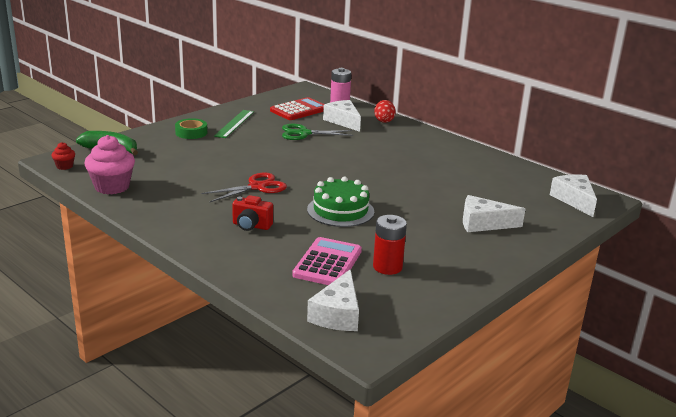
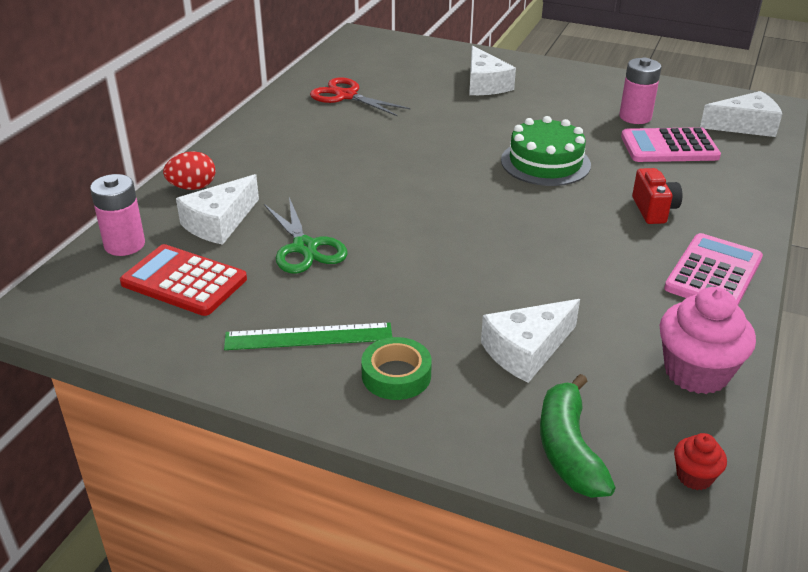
camera: 110 degrees left, 10 degrees up
red scissors [201,172,287,202] -> red scissors moved to [310,77,411,117]
red battery [373,215,407,275] -> pink battery [619,58,662,124]
white cheese [550,175,597,217] -> white cheese moved to [481,299,580,383]
none -> pink calculator [664,233,763,305]

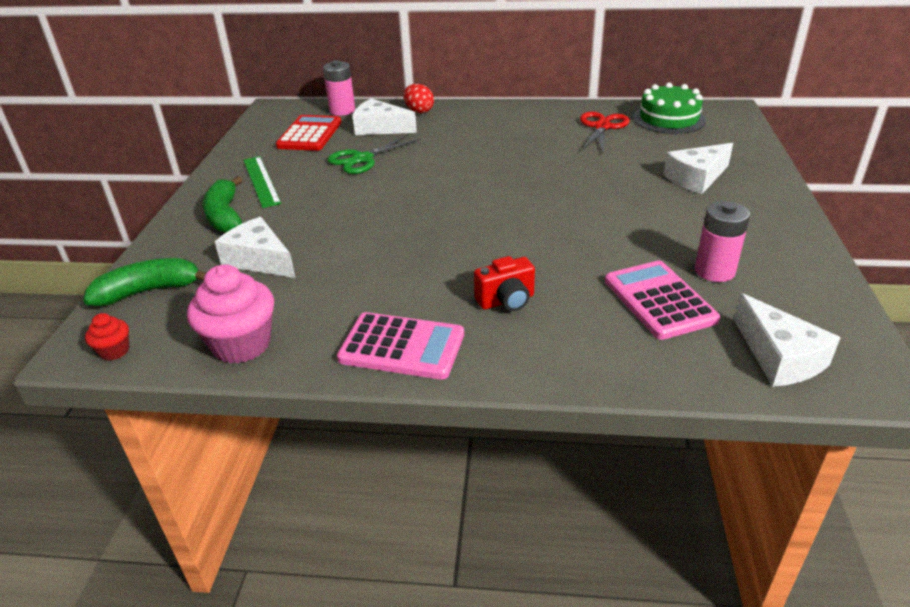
camera: 75 degrees right, 0 degrees up
green tape [361,337,432,400] -> green banana [202,176,242,233]
green cake [501,116,591,186] -> green cake moved to [633,82,706,134]

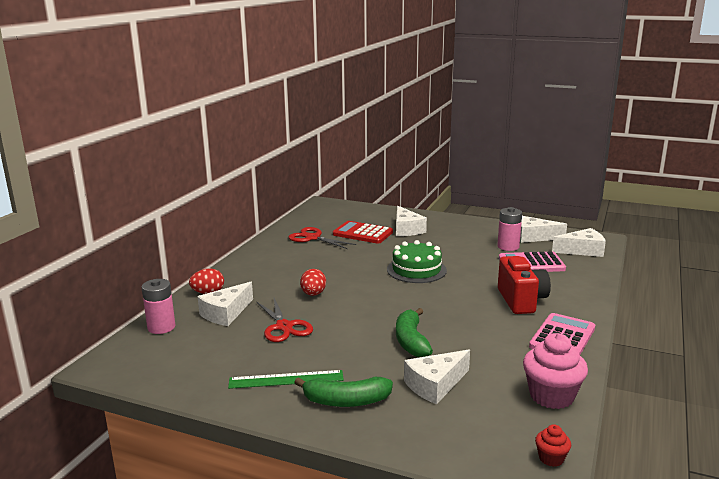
camera: 75 degrees left, 15 degrees down
green banana [83,258,207,306] -> green banana moved to [396,308,433,358]
red calculator [276,115,341,151] -> red calculator moved to [333,221,393,244]
green scissors [327,134,421,174] -> red scissors [256,298,313,342]
red camera [474,256,535,311] -> red camera [498,256,551,314], size x1.61
green cake [633,82,706,134] -> green cake moved to [387,240,447,283]
none -> red egg [300,269,326,296]
none -> white cheese [520,216,567,243]

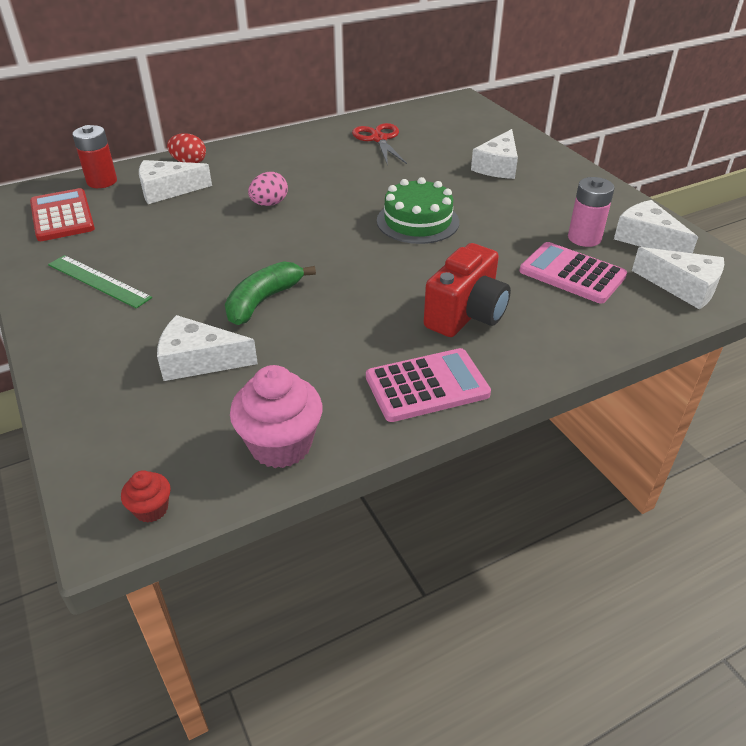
camera: 40 degrees right, 20 degrees up
pink battery [142,279,175,334] -> red battery [72,125,117,188]
red scissors [256,298,313,342] -> none
green banana [294,377,393,407] -> none
red egg [300,269,326,296] -> pink egg [248,172,288,206]
red calculator [333,221,393,244] -> red calculator moved to [30,188,95,241]

